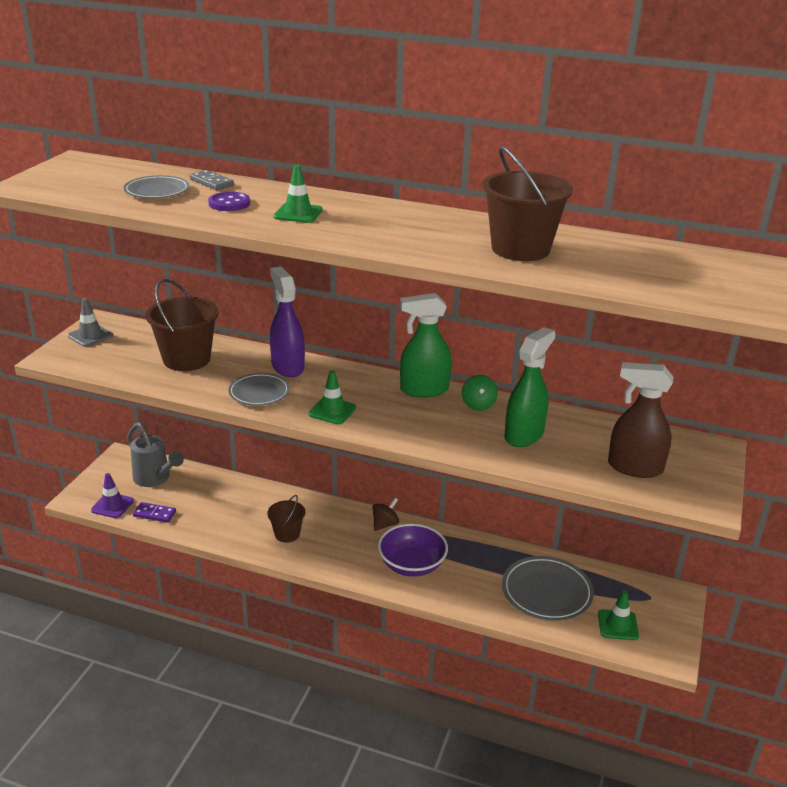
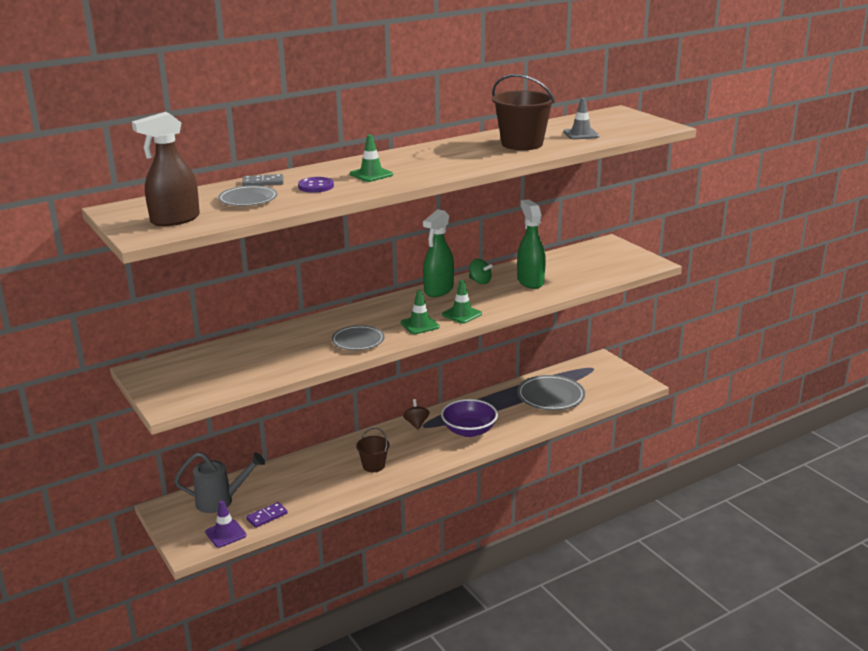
camera: 50 degrees left, 5 degrees down
grey traffic cone [68,298,113,347] -> grey traffic cone moved to [563,98,600,140]
brown bucket [146,279,219,371] -> none
purple spray bottle [270,266,305,377] -> none
green traffic cone [598,590,639,640] -> green traffic cone moved to [442,280,482,324]
brown spray bottle [608,362,674,478] -> brown spray bottle moved to [132,112,200,226]

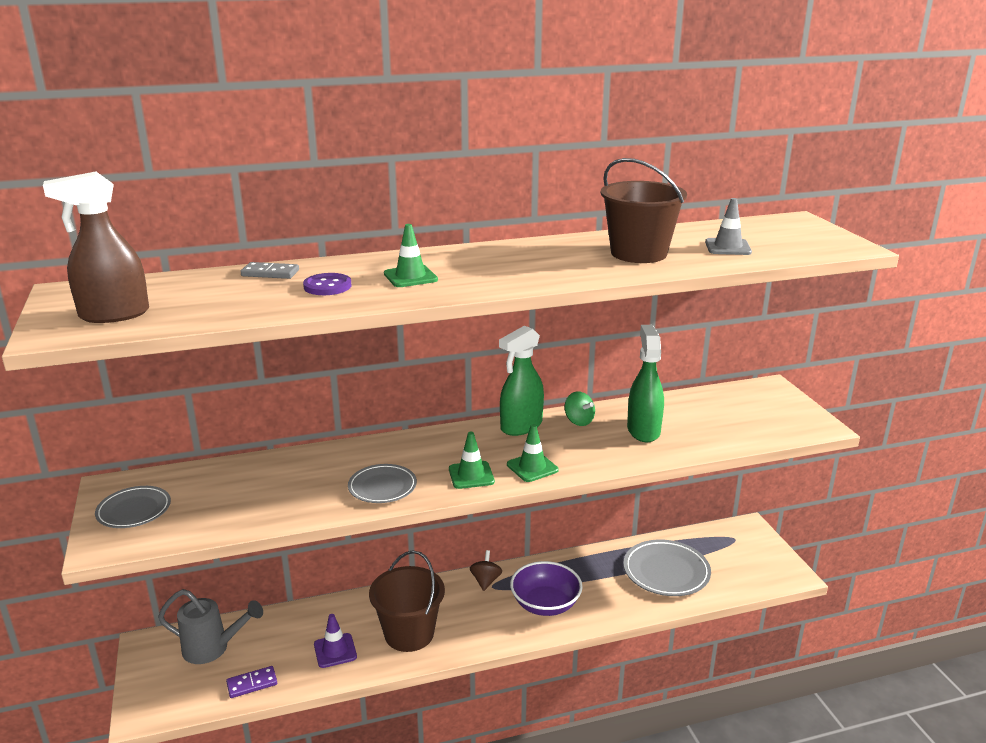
camera: 15 degrees right, 0 degrees up
purple traffic cone [205,501,246,548] -> purple traffic cone moved to [314,614,357,668]
grey plate [218,185,277,206] -> grey plate moved to [95,486,171,528]
brown bucket [356,427,390,472] -> brown bucket [369,550,445,652], size x1.77

